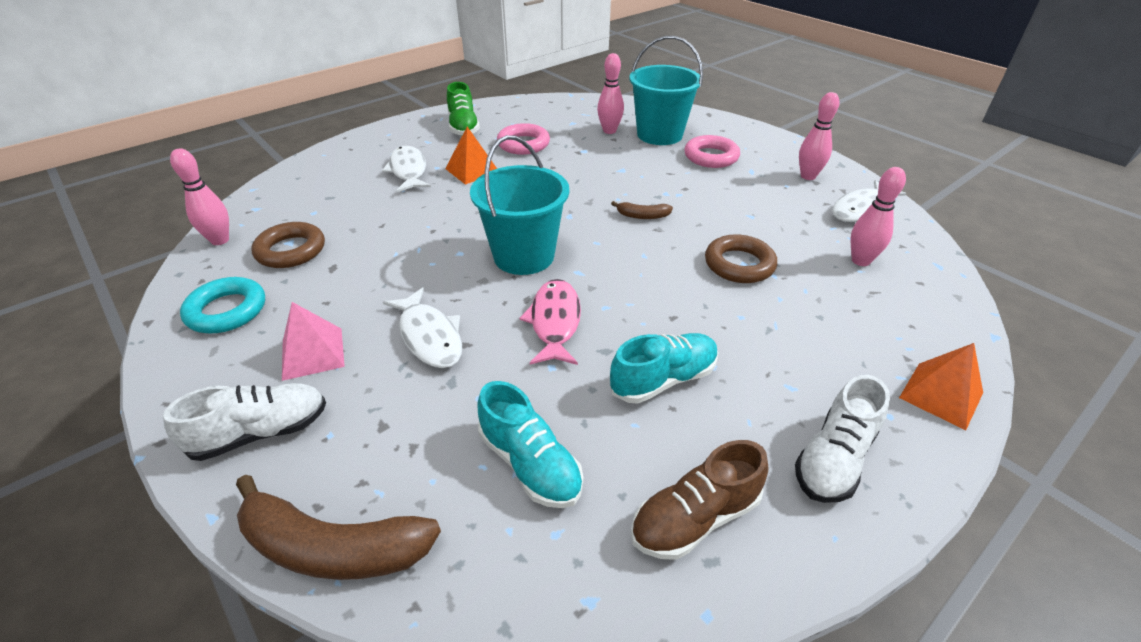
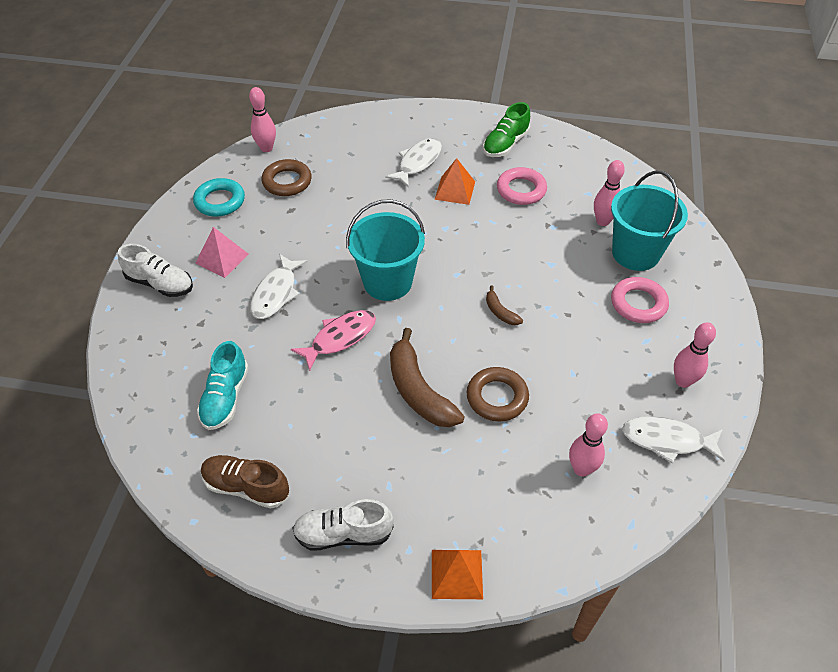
camera: 50 degrees right, 10 degrees up
brown banana [236,474,441,580] -> brown banana moved to [390,328,465,427]
turquoise shoe [610,333,718,403] -> none

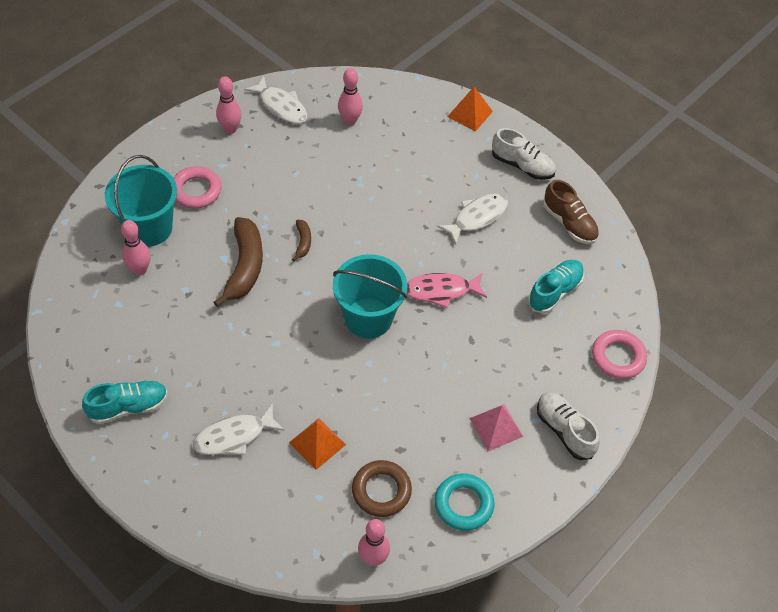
camera: 150 degrees left, 5 degrees up
white fish [250,254,308,319] -> white fish moved to [437,193,508,245]
brown banana [390,328,465,427] -> brown banana moved to [213,217,263,308]
orange pyramid [435,158,475,205] -> orange pyramid moved to [289,418,346,470]
brown ring [467,367,529,422] -> none
green shoe [483,102,530,157] -> turquoise shoe [82,380,168,424]
pink ring [497,167,547,205] -> pink ring moved to [592,330,647,379]

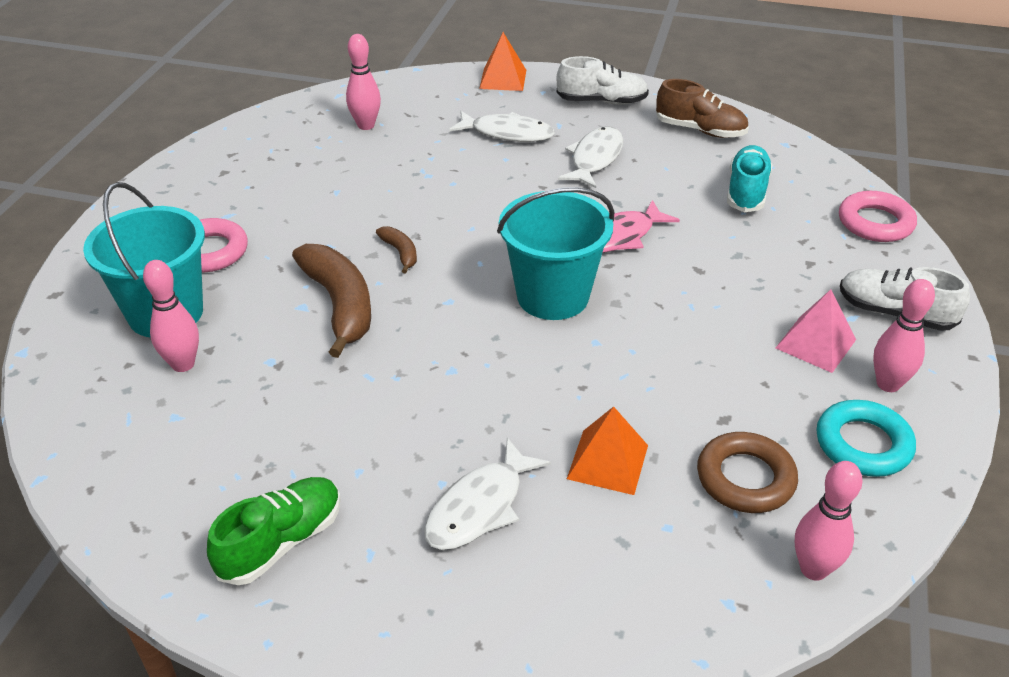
camera: 25 degrees left, 15 degrees down
turquoise shoe [82,380,168,424] -> green shoe [207,477,341,585]
pink bowling pin [216,76,242,134] -> pink bowling pin moved to [873,279,935,392]
white fish [244,76,307,124] -> white fish moved to [449,111,555,142]

